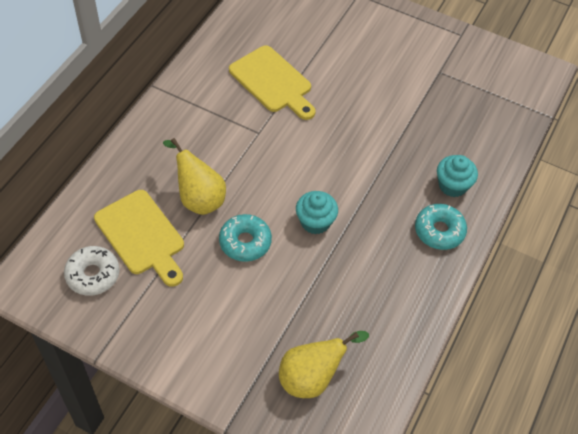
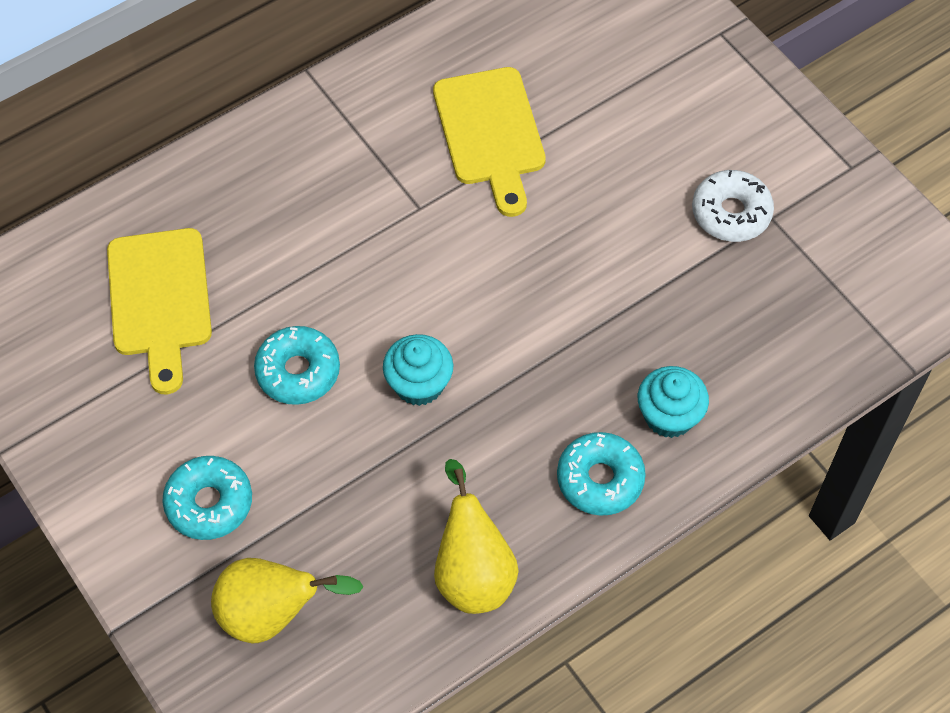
camera: 30 degrees right, 5 degrees up
white donut [64,246,120,296] -> white donut moved to [692,170,774,242]
yellow pear [163,138,226,215] -> yellow pear moved to [434,459,519,614]
none -> turquoise donut [162,456,252,540]

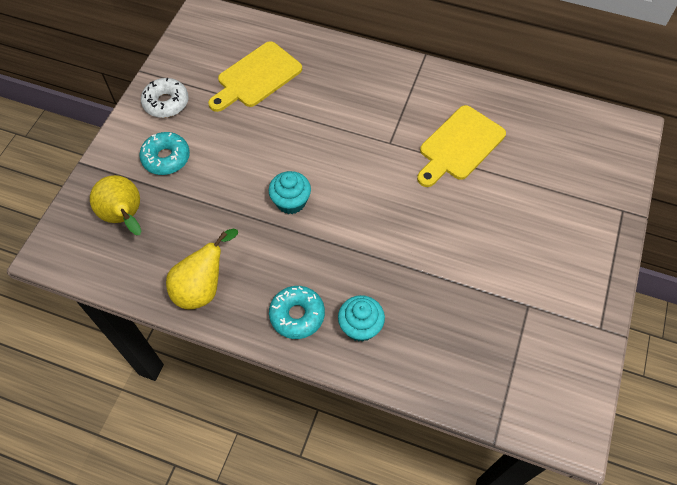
camera: 55 degrees right, 0 degrees up
turquoise donut [254,326,340,405] -> none
white donut [692,170,774,242] -> white donut moved to [141,78,189,118]

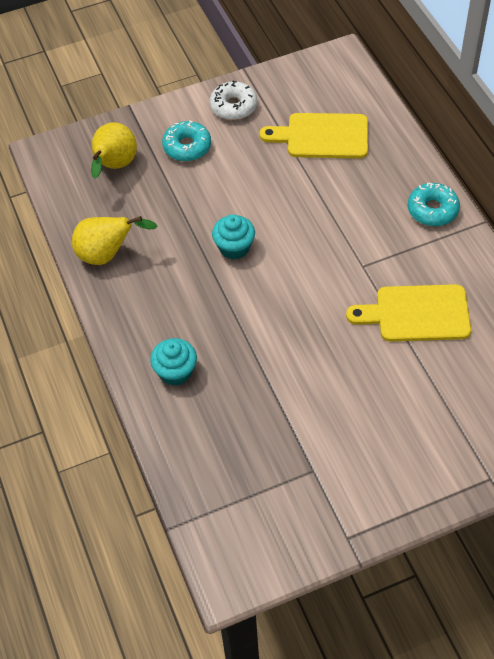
camera: 50 degrees right, 5 degrees down
turquoise donut [269,286,325,339] -> turquoise donut moved to [408,183,460,226]

